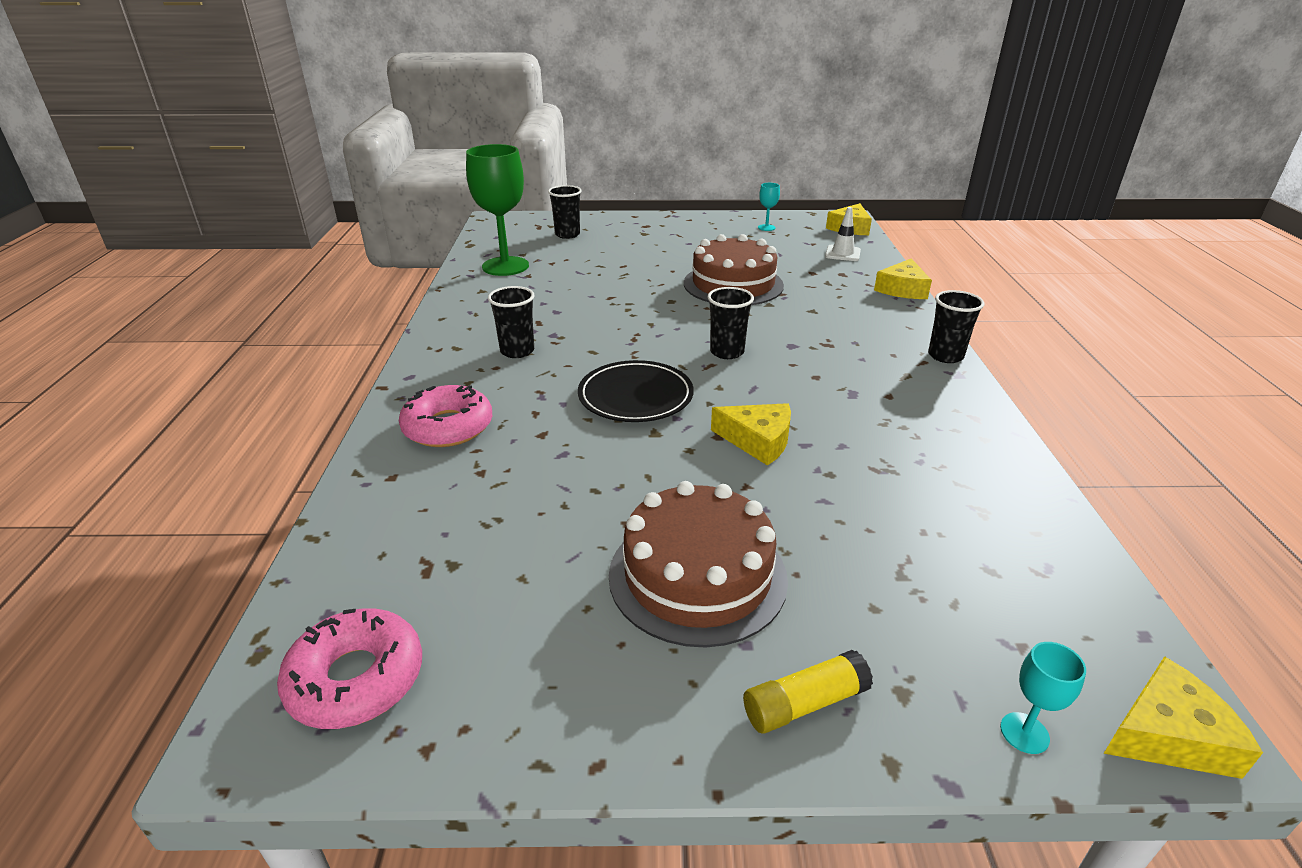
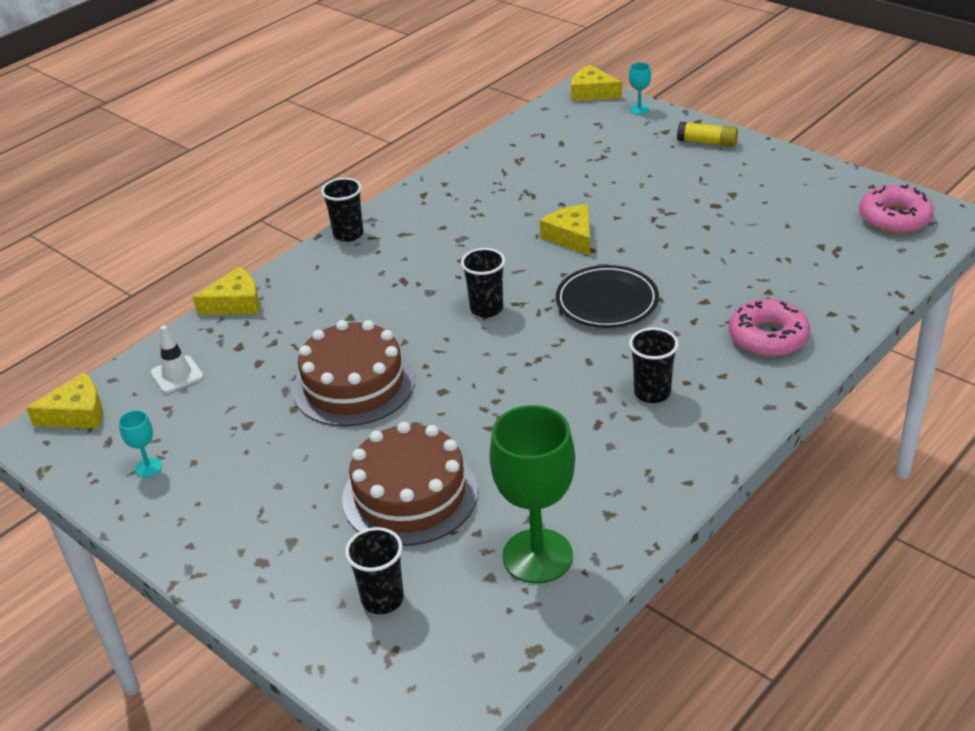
camera: 135 degrees left, 5 degrees up
brown cake [609,481,788,648] -> brown cake moved to [342,422,478,546]

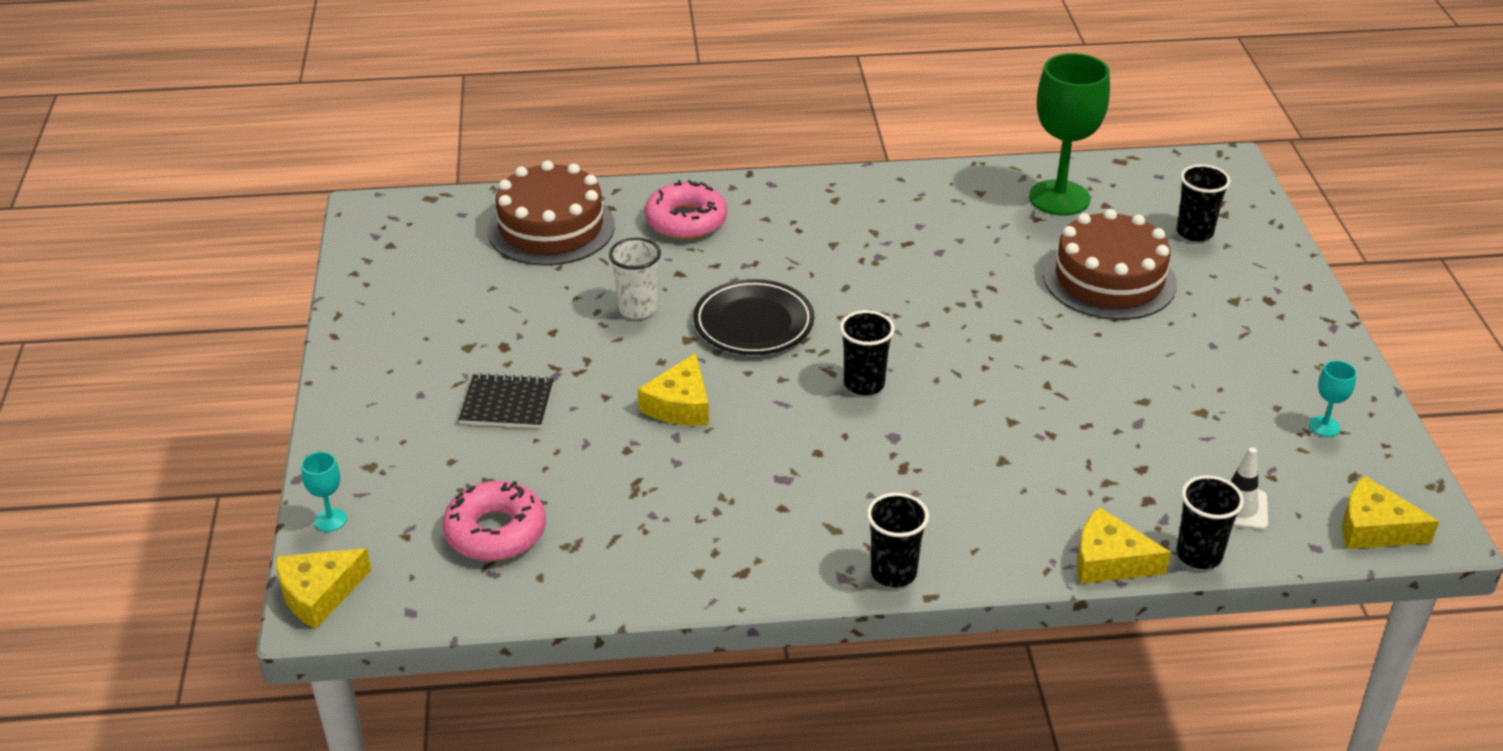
camera: 140 degrees left, 0 degrees up
brown cake [292,320,415,427] -> brown cake moved to [487,160,615,266]
yellow cheese [571,65,622,101] -> yellow cheese turned 75 degrees clockwise [276,548,371,629]
black cup [629,328,679,403] -> black cup moved to [1176,475,1244,569]
yellow glue stick [677,122,738,147] -> none
pink donut [859,184,934,234] -> pink donut moved to [442,481,546,561]
none -> black notebook [458,373,554,428]
none -> white cup [609,238,661,319]

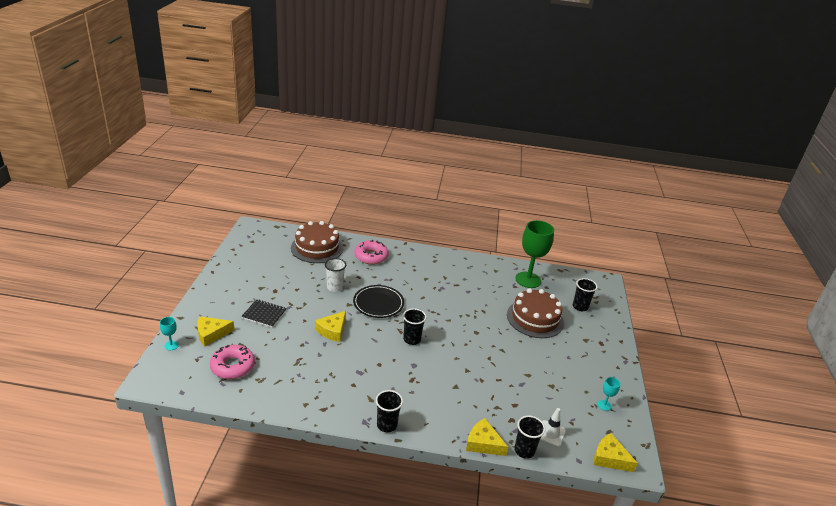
camera: 10 degrees right, 5 degrees down
yellow cheese [276,548,371,629] -> yellow cheese moved to [197,316,234,346]

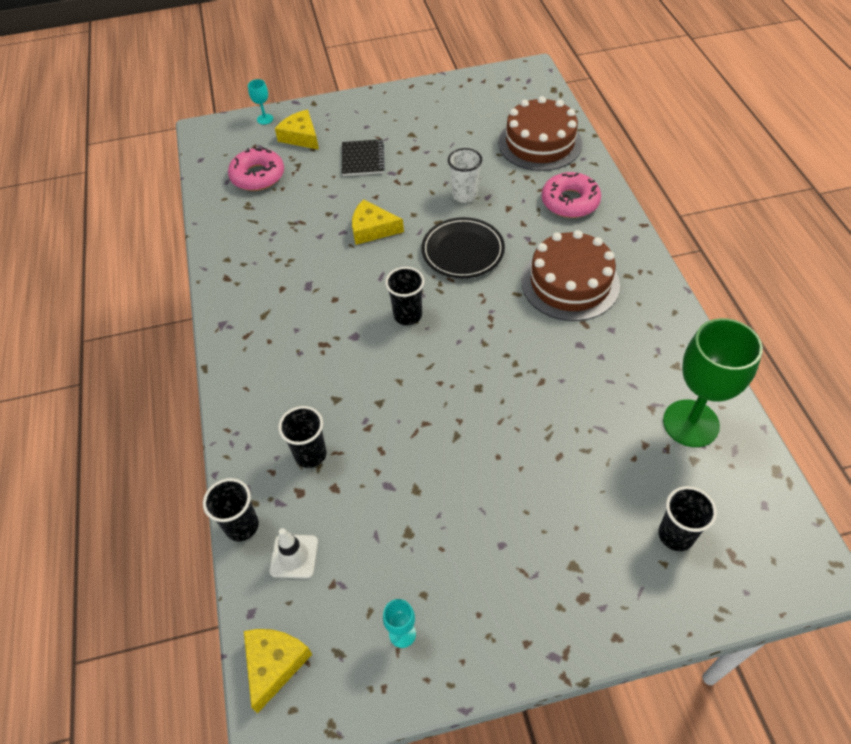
camera: 75 degrees right, 20 degrees up
black cup [376,390,403,433] -> black cup moved to [278,406,327,468]
yellow cheese [466,418,508,456] -> none
brown cake [507,288,564,338] -> brown cake moved to [522,230,620,321]

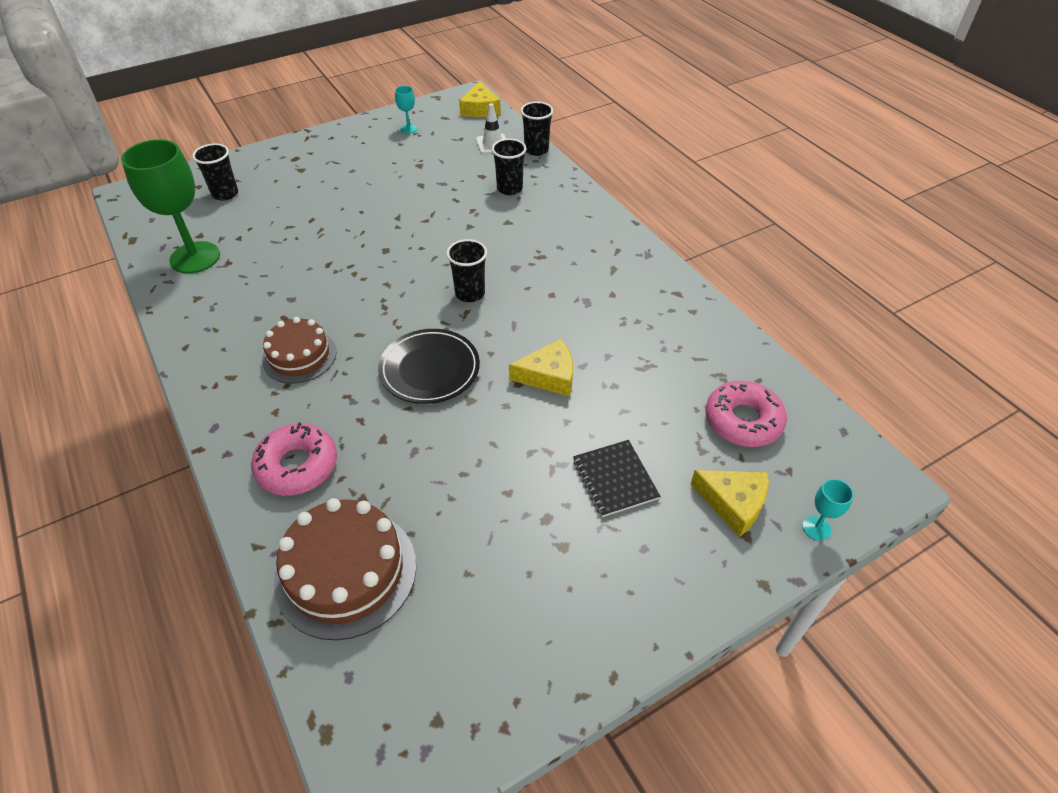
camera: 160 degrees right, 5 degrees down
white cup [448,148,482,203] -> none
brown cake [522,230,620,321] -> brown cake [262,317,336,384], size x0.65

